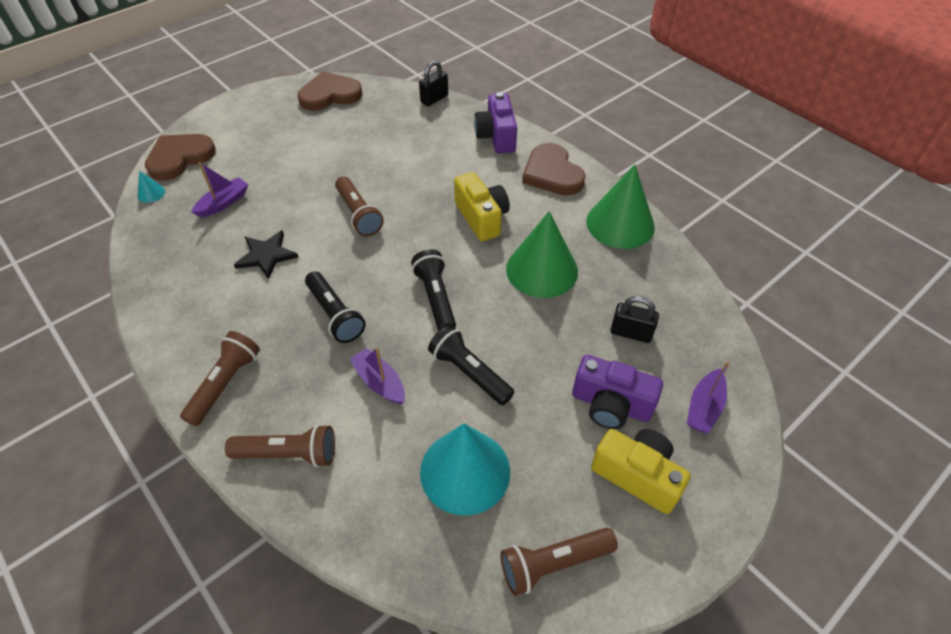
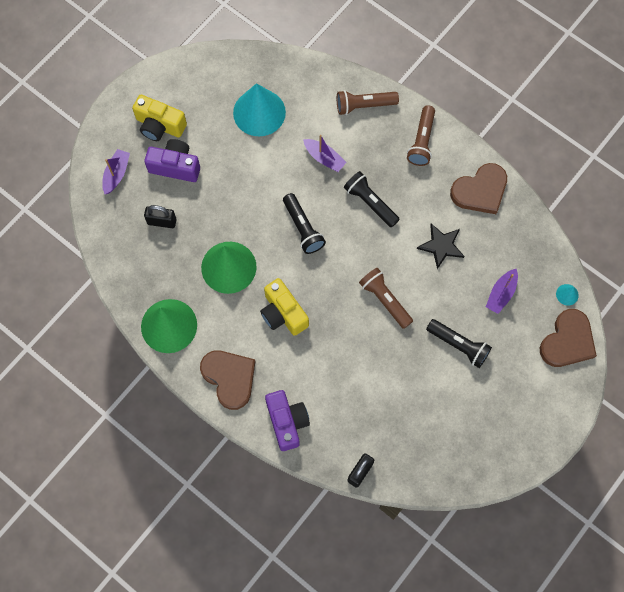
camera: 170 degrees right, 20 degrees up
brown heart [298,71,362,111] -> brown heart moved to [450,163,507,214]
black flashlight [428,325,514,405] -> black flashlight moved to [426,319,492,368]
brown flashlight [500,528,618,596] -> none

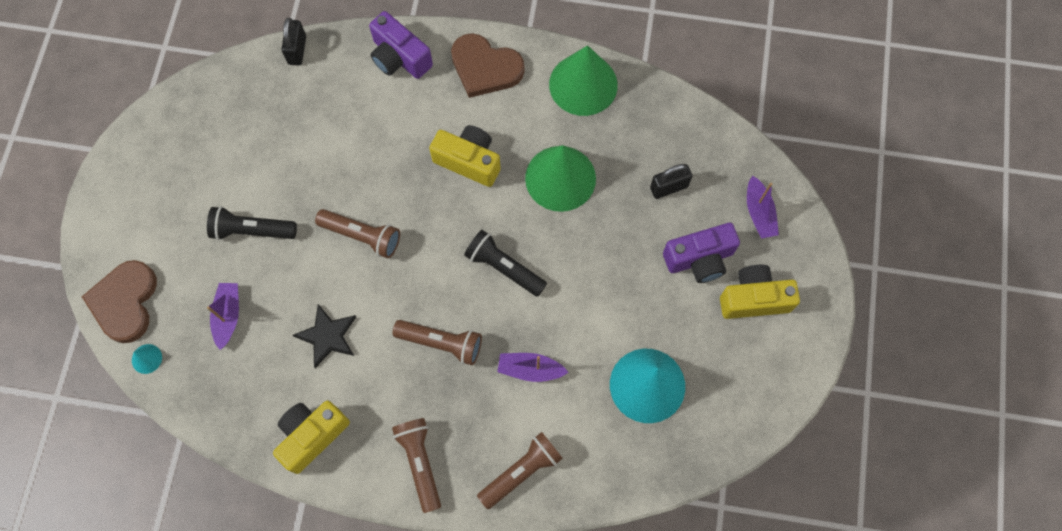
camera: 150 degrees right, 0 degrees up
black flashlight [344,171,400,227] -> brown flashlight [393,320,482,365]
brown heart [450,163,507,214] -> yellow camera [273,401,350,474]

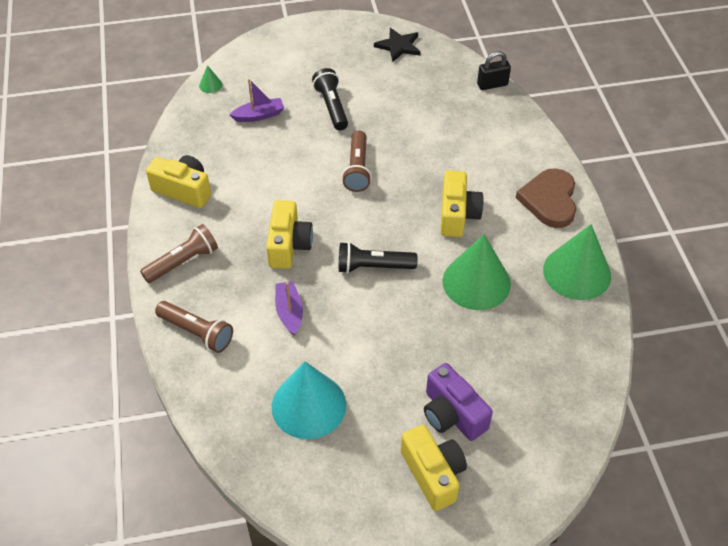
camera: 70 degrees right, 20 degrees down
brown heart [82,260,157,343] -> none
turquoise cone [132,344,162,374] -> green cone [199,65,222,93]
black star [293,304,356,368] -> black star moved to [374,28,421,62]
purple camera [369,11,433,79] -> none
brown flashlight [393,320,482,365] -> yellow camera [266,200,313,269]
black flashlight [464,230,547,297] -> black flashlight turned 105 degrees counterclockwise [339,242,418,273]
black padlock [650,164,692,199] -> none
purple boat [747,175,779,238] -> none

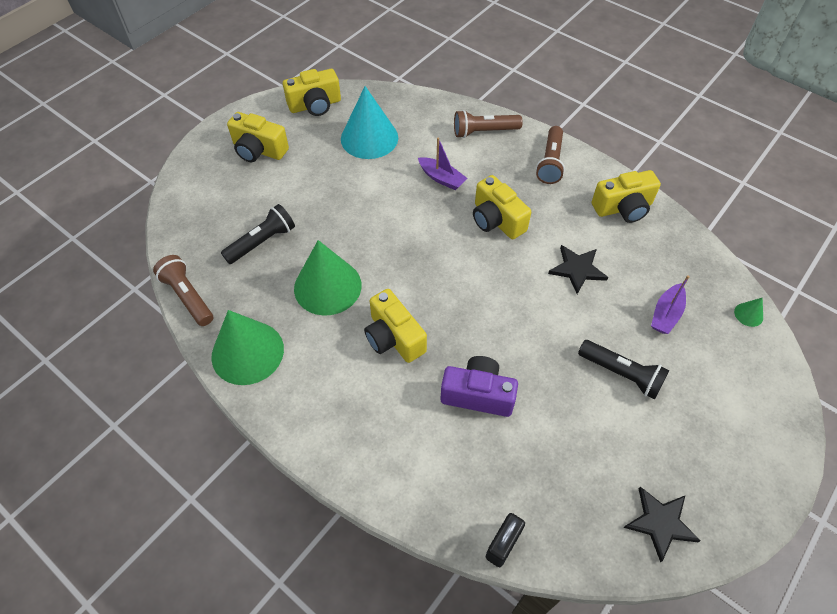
camera: 140 degrees right, 5 degrees up
black flashlight [339,242,418,273] -> black flashlight moved to [221,204,295,264]
brown flashlight [342,131,371,192] -> brown flashlight moved to [153,255,213,326]
purple camera [424,363,493,441] -> purple camera moved to [441,356,518,417]
brown heart [516,168,576,228] -> none
none -> yellow camera [283,69,341,116]
none -> black star [548,245,608,294]

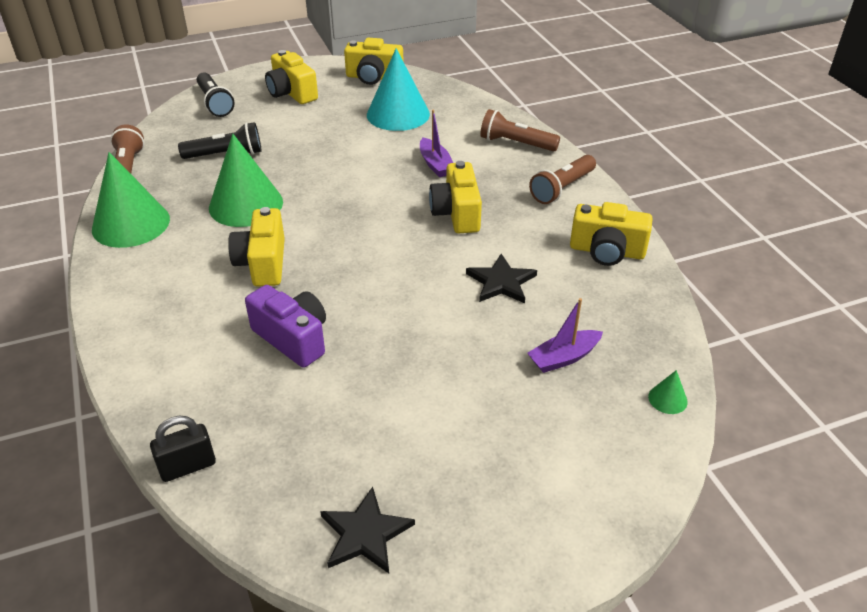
camera: 30 degrees right, 15 degrees down
black flashlight [578,340,669,399] -> black flashlight moved to [197,72,235,117]

